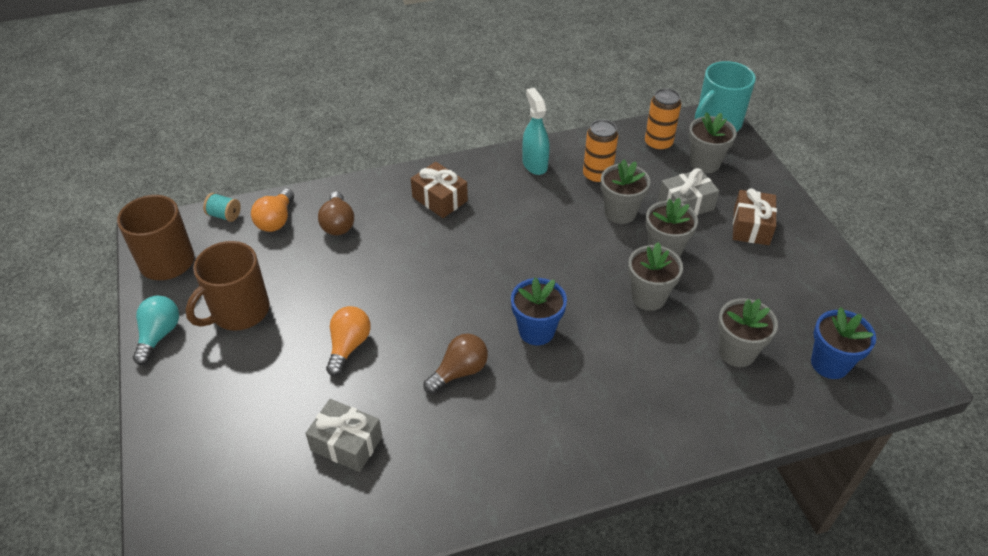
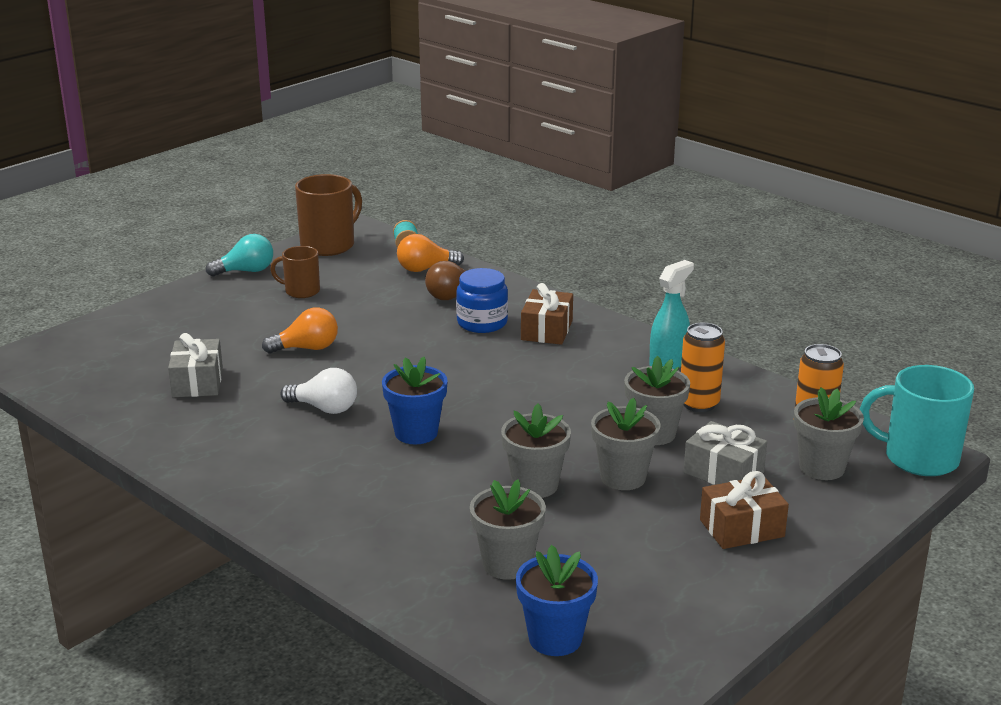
camera: 60 degrees right, 20 degrees down
brown mug [186,241,270,331] -> brown mug [270,246,320,298], size x0.60
brown light bulb [423,334,488,394] -> white light bulb [280,368,357,414]
none -> blue jar [456,268,508,333]

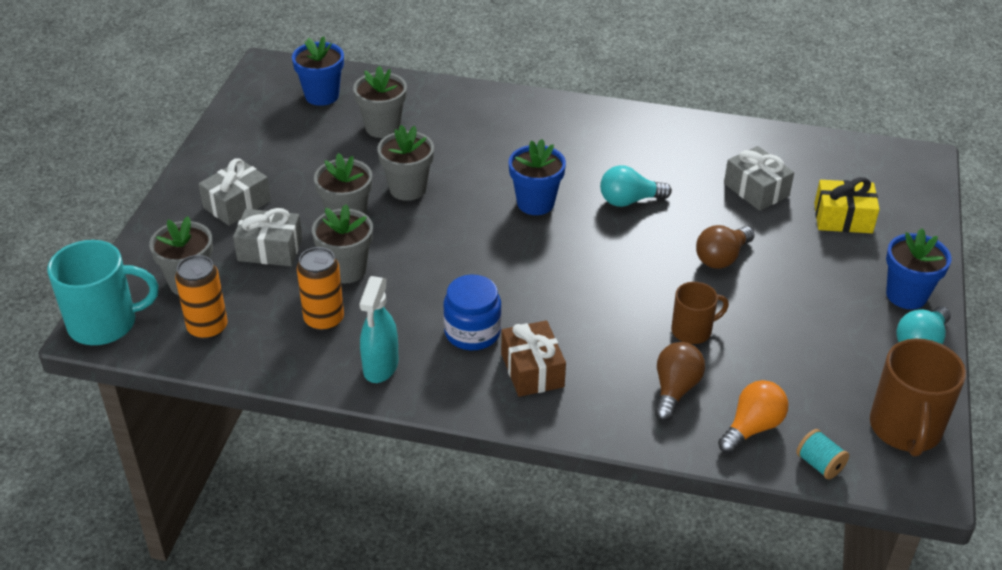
camera: 150 degrees right, 15 degrees up
orange light bulb [262,307,338,354] -> brown light bulb [696,225,755,269]
brown mug [270,246,320,298] -> brown mug moved to [671,282,729,344]
white light bulb [280,368,357,414] -> turquoise light bulb [600,165,672,207]
blue jar [456,268,508,333] -> blue jar moved to [443,275,502,350]
brown gift [700,471,789,549] -> grey gift [198,158,271,226]
none -> yellow gift [814,177,880,233]
none -> blue flower pot [886,229,952,309]

